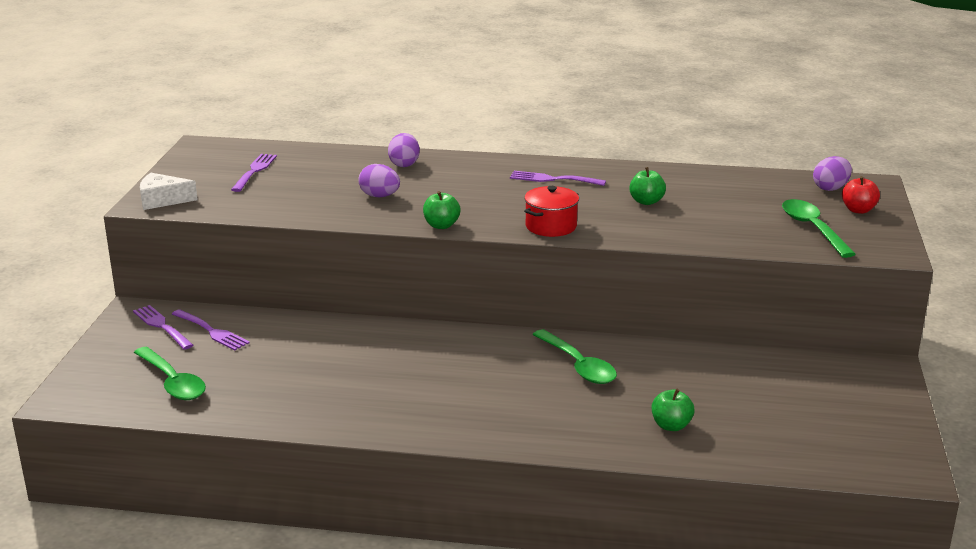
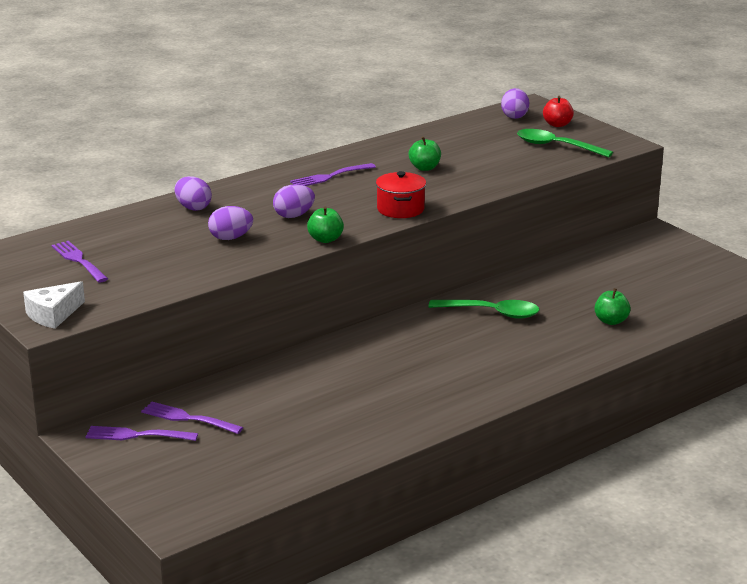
camera: 45 degrees left, 0 degrees up
green spoon [134,347,206,400] -> none
purple fork [172,309,250,351] -> purple fork turned 150 degrees counterclockwise [141,402,243,434]
none -> purple egg [273,184,315,218]

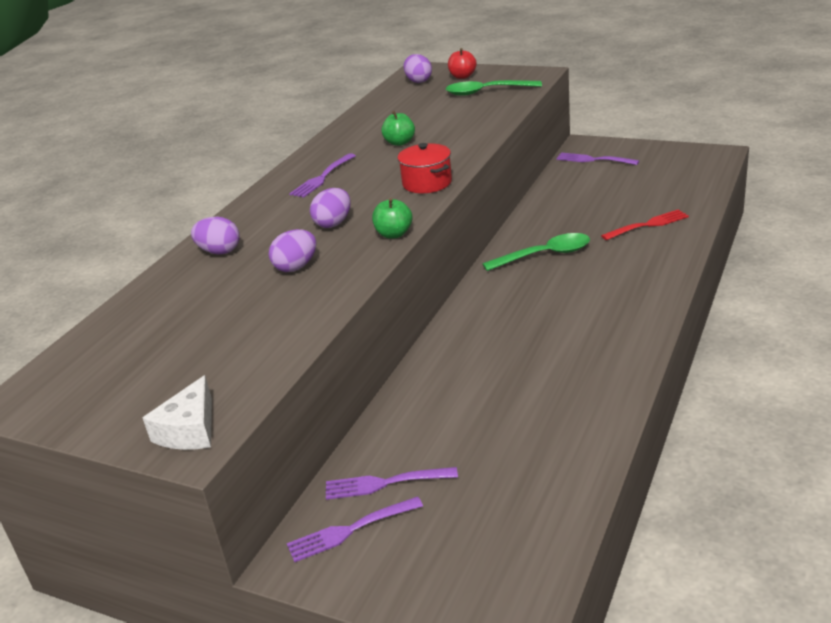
camera: 25 degrees left, 5 degrees up
purple fork [52,241,108,282] -> purple fork moved to [556,153,639,165]
green apple [594,288,631,325] -> red fork [601,209,689,240]

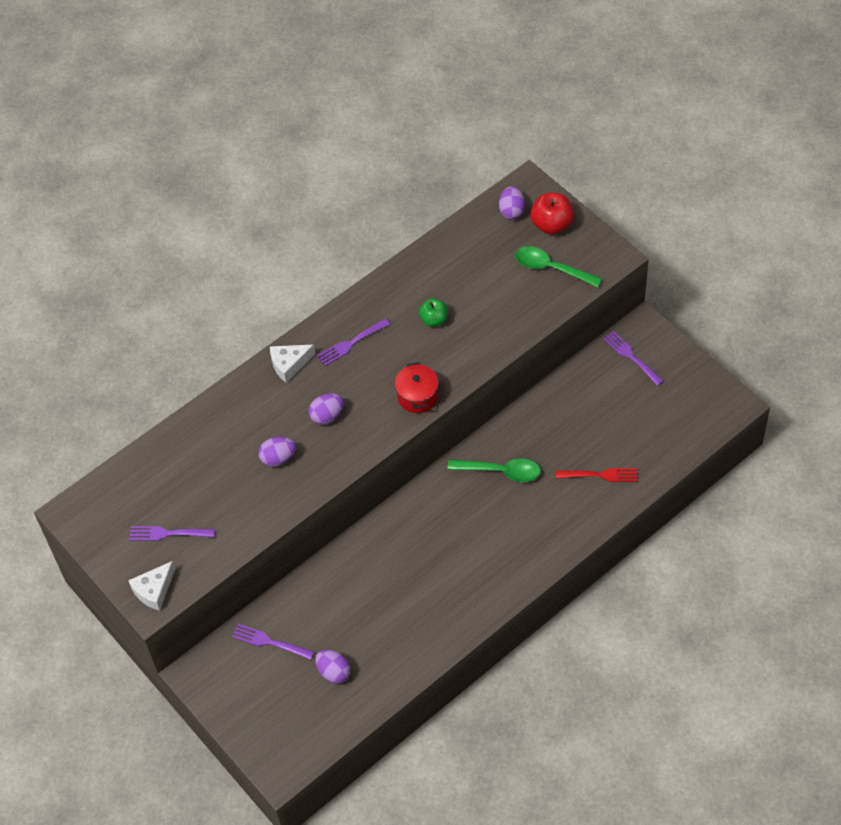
camera: 25 degrees right, 25 degrees up
purple egg [191,217,240,254] -> purple egg moved to [315,650,350,684]
purple fork [287,496,423,563] -> purple fork moved to [129,526,215,541]
green apple [372,198,412,239] -> none
red apple [448,48,477,79] -> red apple [530,193,574,234], size x1.51
none -> white cheese [270,344,316,383]

